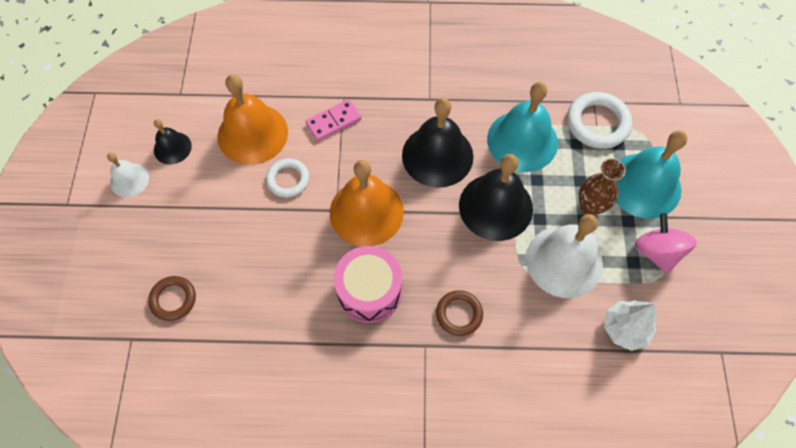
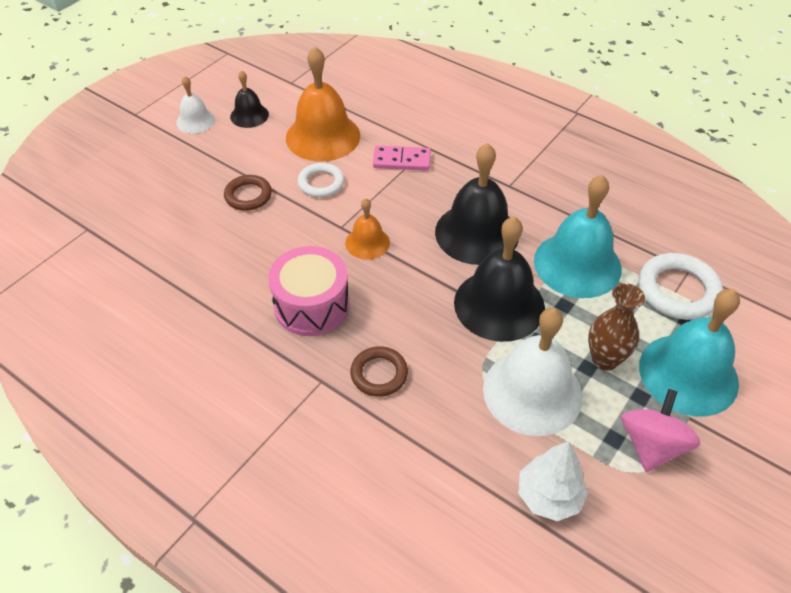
camera: 35 degrees right, 15 degrees down
brown ring [148,276,196,321] -> brown ring moved to [224,175,272,211]
orange bell [330,160,404,246] -> orange bell [345,198,390,260], size x0.53

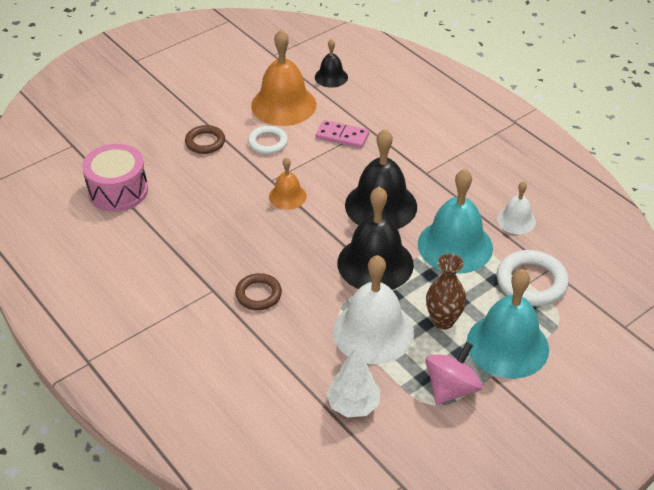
camera: 15 degrees right, 5 degrees down
white bell [176,76,215,133] -> white bell moved to [497,181,536,234]
black bell [230,70,269,128] -> black bell moved to [315,39,348,88]
pink drum [268,246,350,336] -> pink drum moved to [82,144,148,212]

